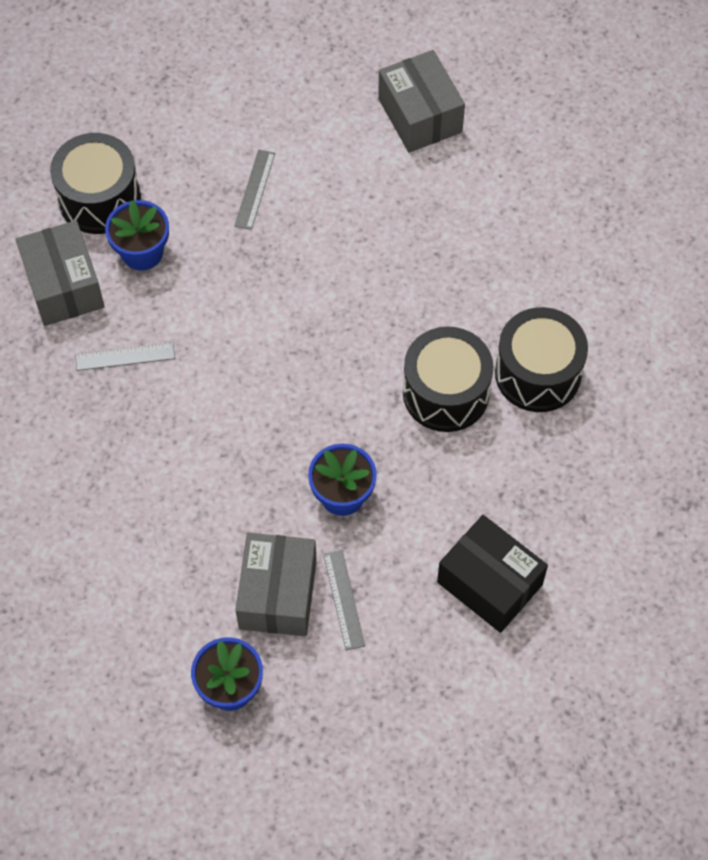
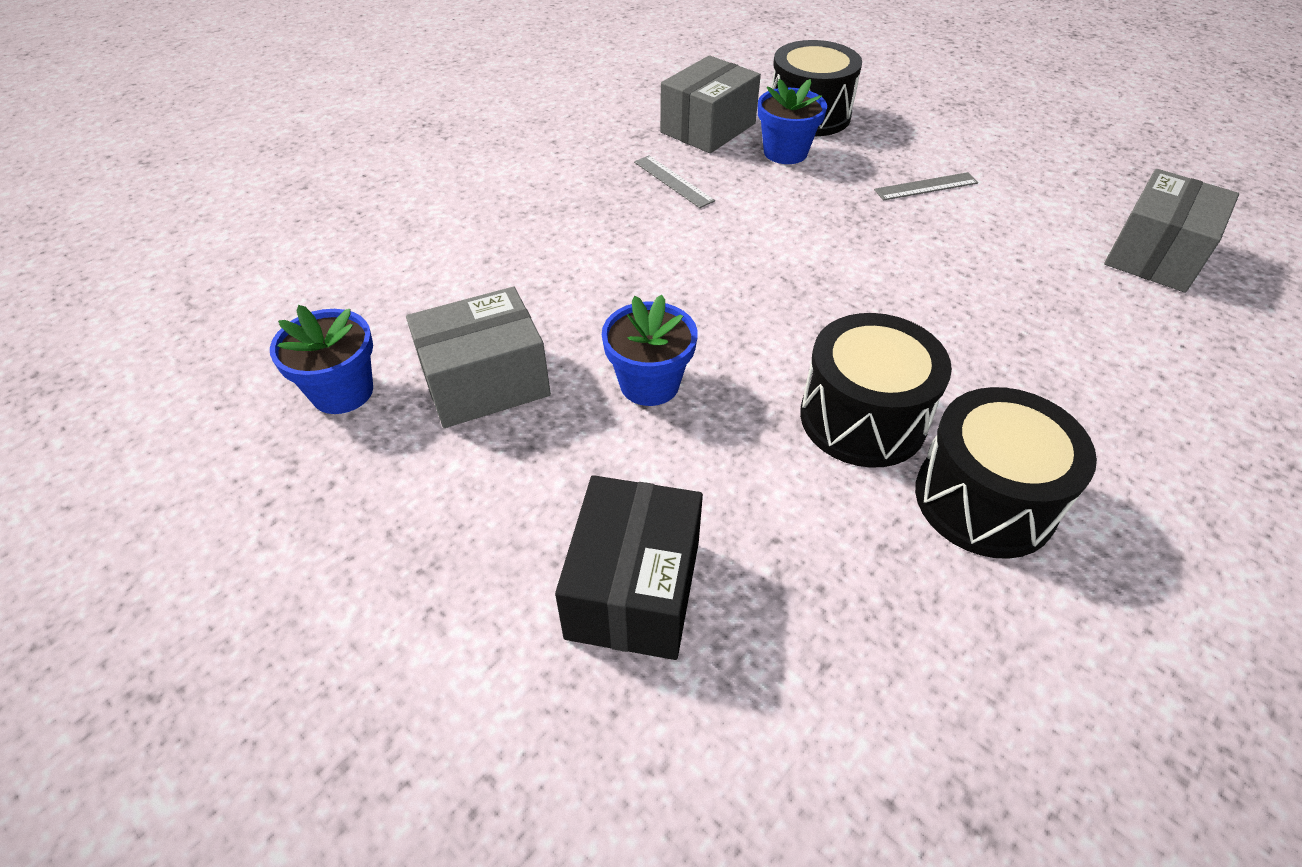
camera: 60 degrees right, 15 degrees down
grey ruler [323,550,365,650] -> none

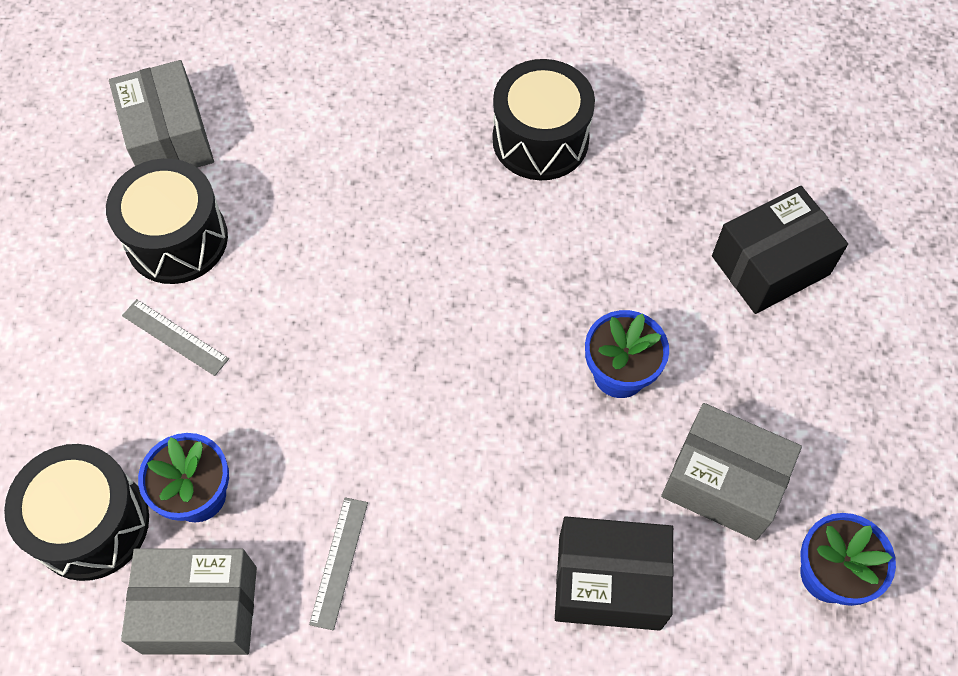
camera: 130 degrees left, 15 degrees up
black drum [800,313,952,468] -> black drum moved to [106,158,228,284]
grey box [1104,169,1239,293] -> grey box turned 75 degrees clockwise [109,60,214,168]
none -> black box [555,517,674,631]

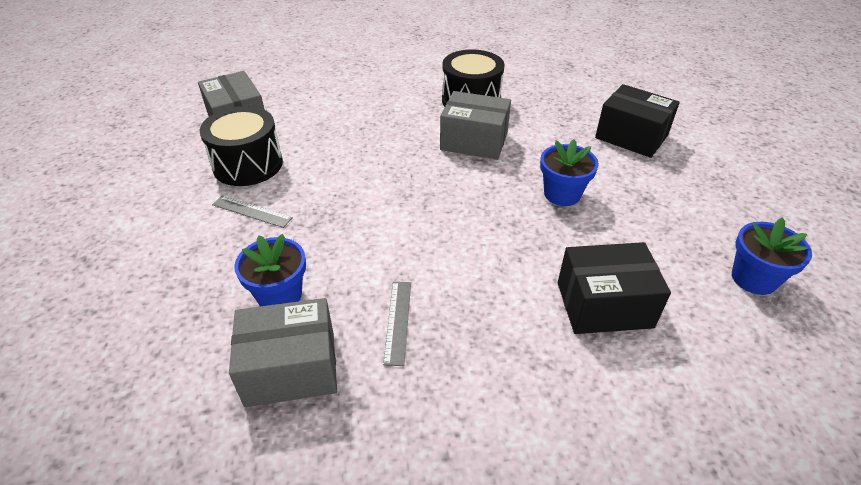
camera: 10 degrees left, 20 degrees down
black drum [4,444,149,581] -> none
grey box [661,403,802,540] -> grey box moved to [440,91,511,160]
black box [712,186,848,314] -> black box turned 75 degrees clockwise [595,84,680,158]

